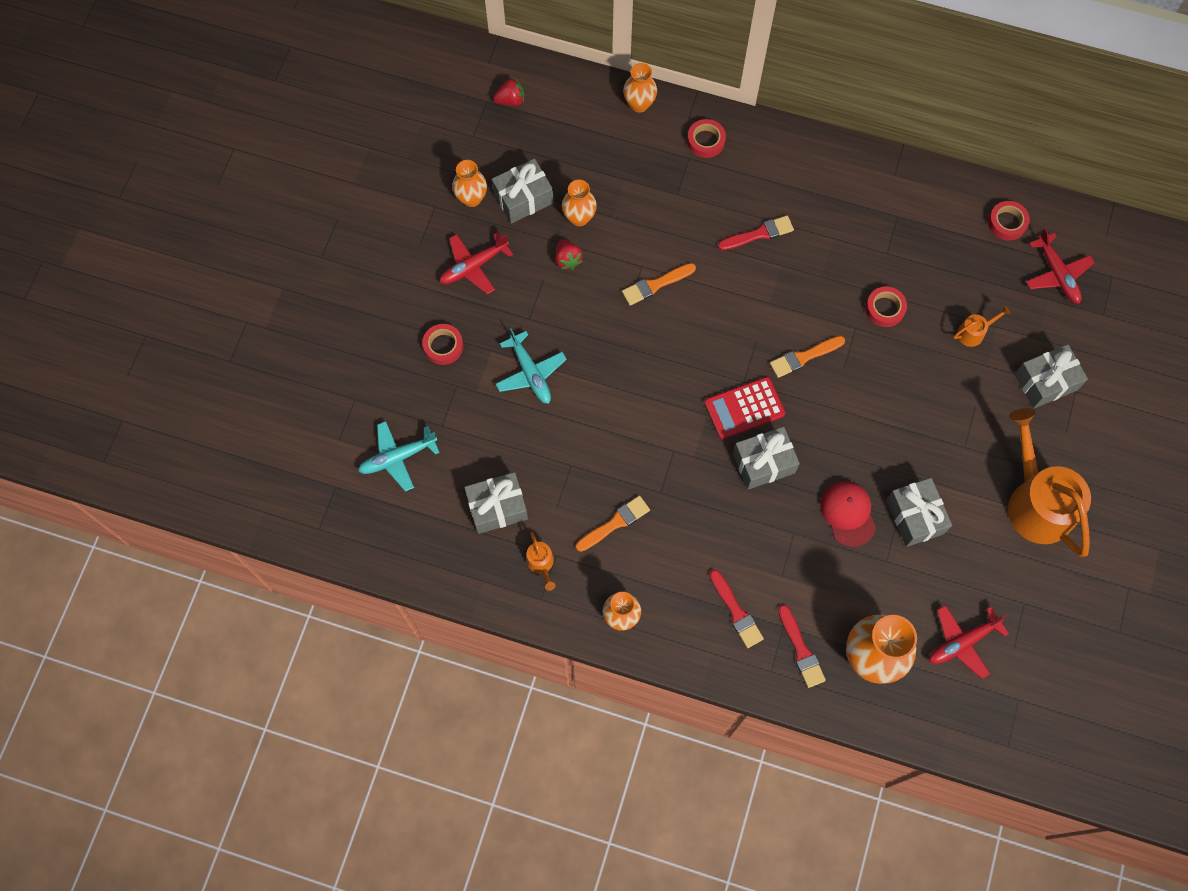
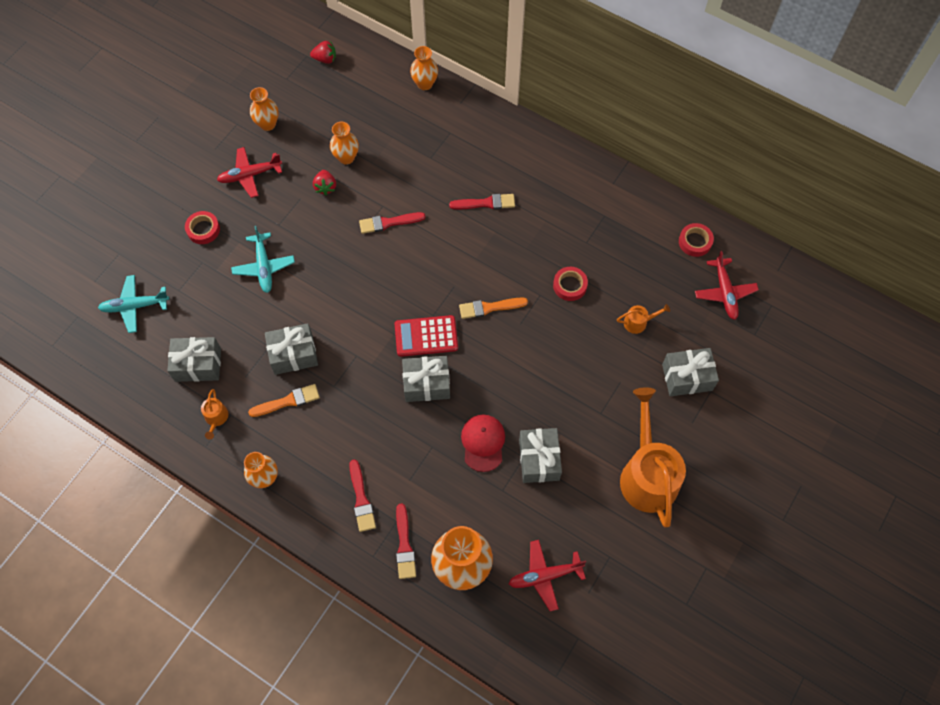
camera: 15 degrees right, 5 degrees down
grey gift [492,158,554,224] -> grey gift moved to [265,323,318,375]
orange brush [622,263,696,305] -> red brush [359,212,426,234]
red tape [687,119,726,158] -> none

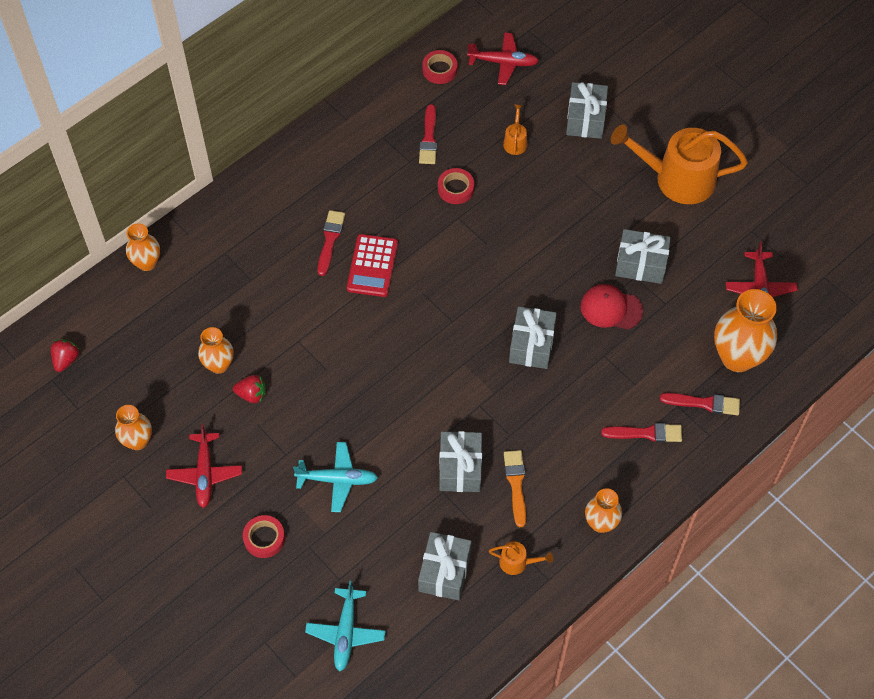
camera: 75 degrees left, 5 degrees down
red brush [359,212,426,234] -> red brush moved to [419,104,437,164]
red calculator [395,315,458,357] -> red calculator moved to [347,234,398,297]
orange brush [459,297,528,319] -> none

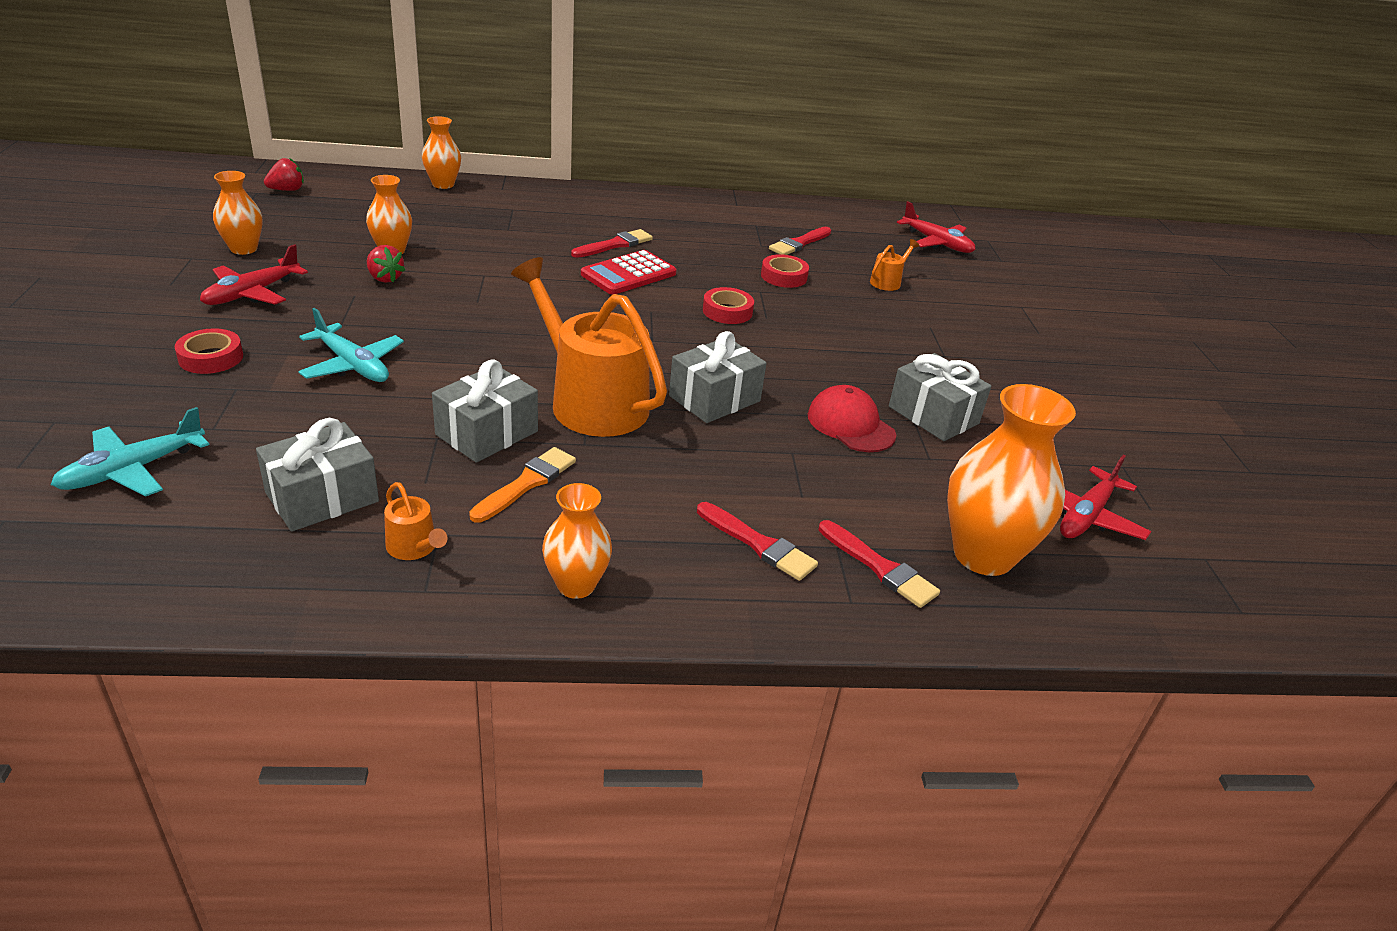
camera: 35 degrees right, 25 degrees down
red tape [422,50,457,84] -> red tape moved to [703,287,754,324]
grey gift [566,82,608,139] -> none
orange watering can [611,124,748,204] -> orange watering can moved to [511,257,667,437]

